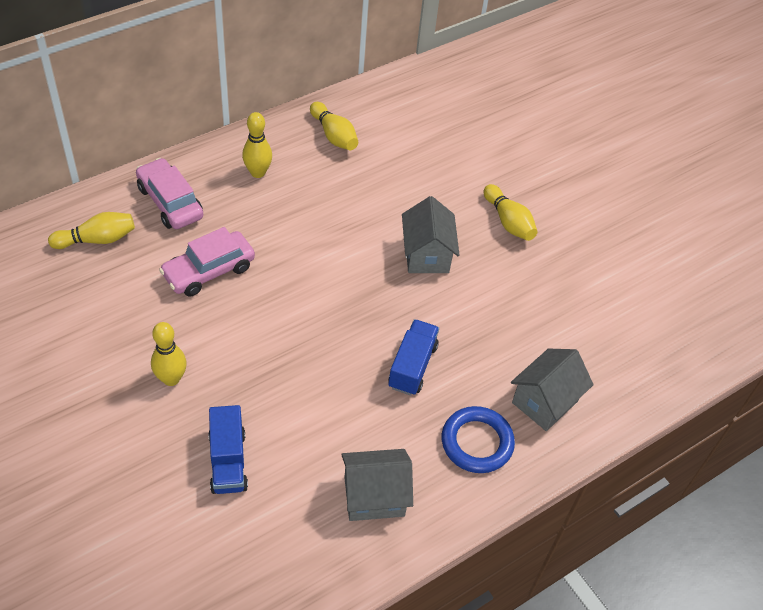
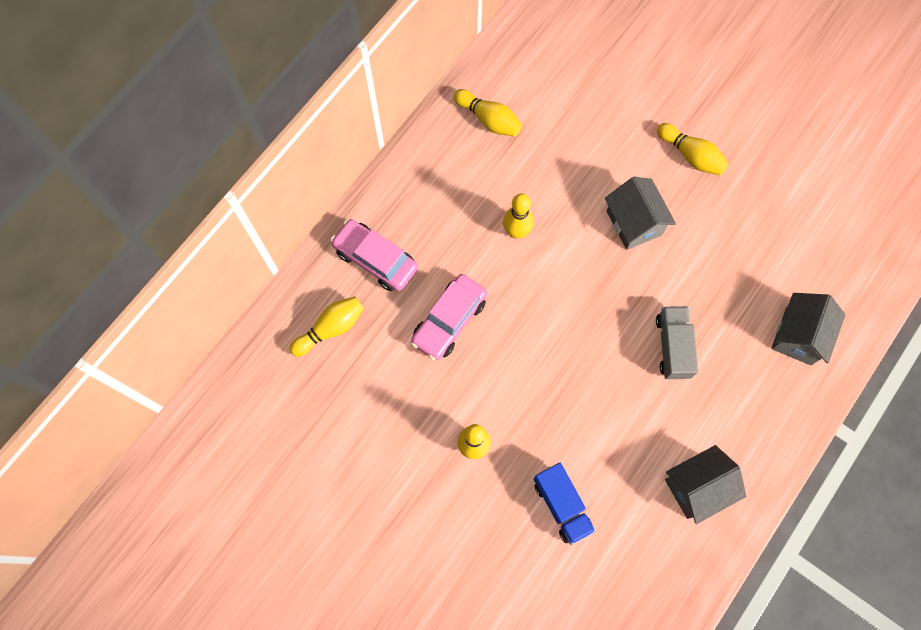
camera: 15 degrees left, 20 degrees up
yellow bowling pin [242,112,272,178] -> yellow bowling pin moved to [503,193,534,239]
blue truck [388,319,439,395] -> grey truck [656,306,698,379]
blue ring [442,406,515,473] -> none

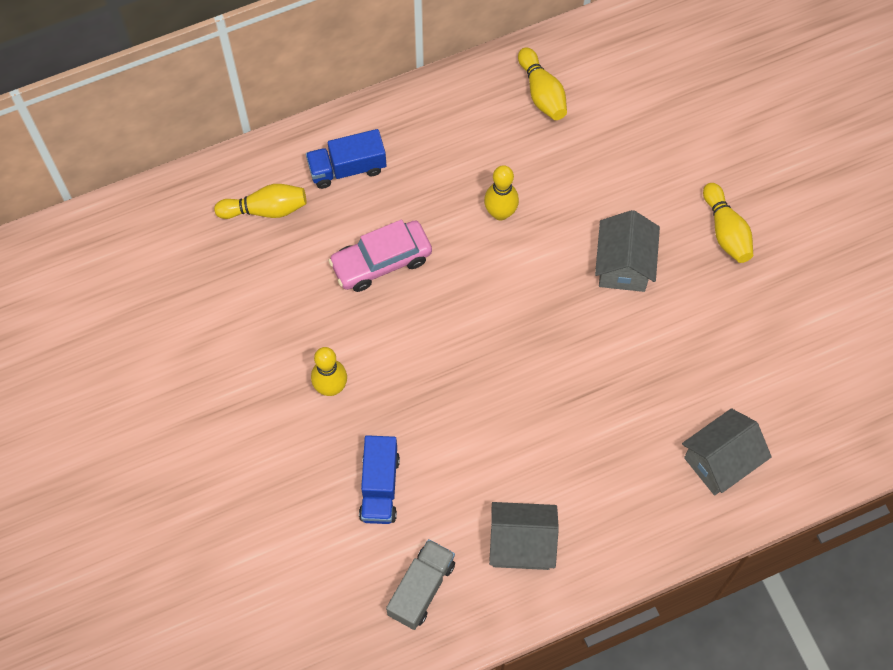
camera: 30 degrees right, 5 degrees down
pink car [331,219,418,291] -> blue truck [306,129,386,189]
grey truck [656,306,698,379] -> grey truck moved to [386,539,455,630]

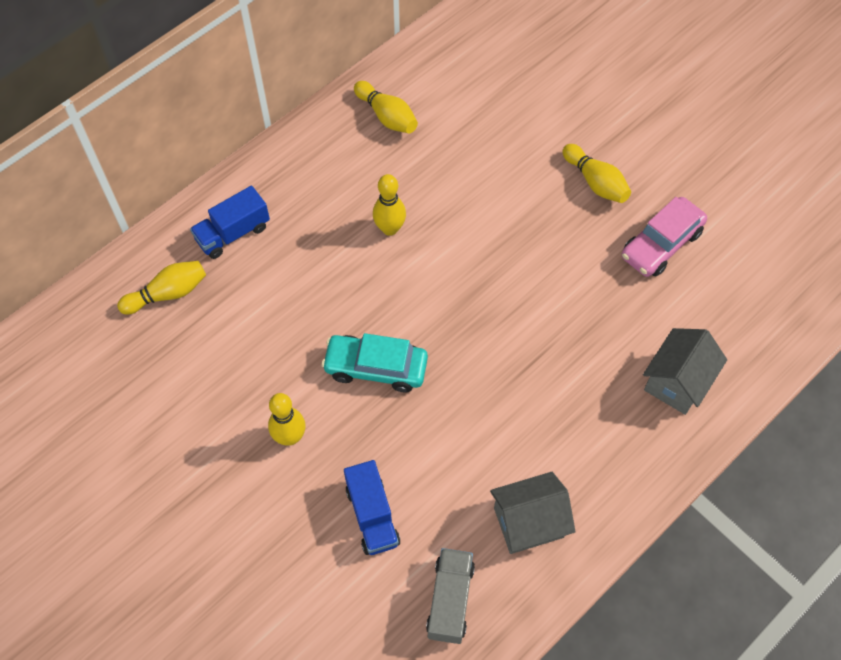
camera: 20 degrees left, 5 degrees down
pink car [328,219,432,292] -> pink car moved to [622,197,707,277]
grey house [595,210,660,292] -> none
none -> turquoise car [322,333,428,393]

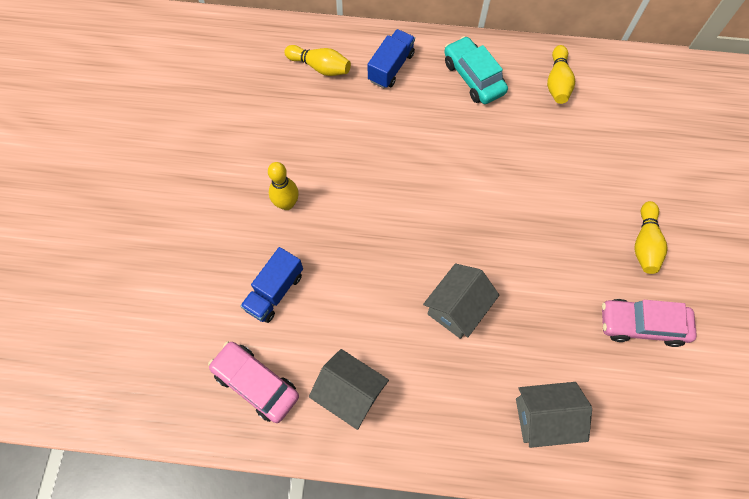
camera: 50 degrees right, 5 degrees up
blue truck [190,186,270,259] -> blue truck turned 105 degrees clockwise [368,29,415,88]
turquoise car [322,333,428,393] -> turquoise car moved to [444,36,508,104]
yellow bowling pin [373,174,406,236] -> none
grey truck [426,548,475,644] -> pink car [208,341,299,423]
none -> grey house [423,263,499,339]

